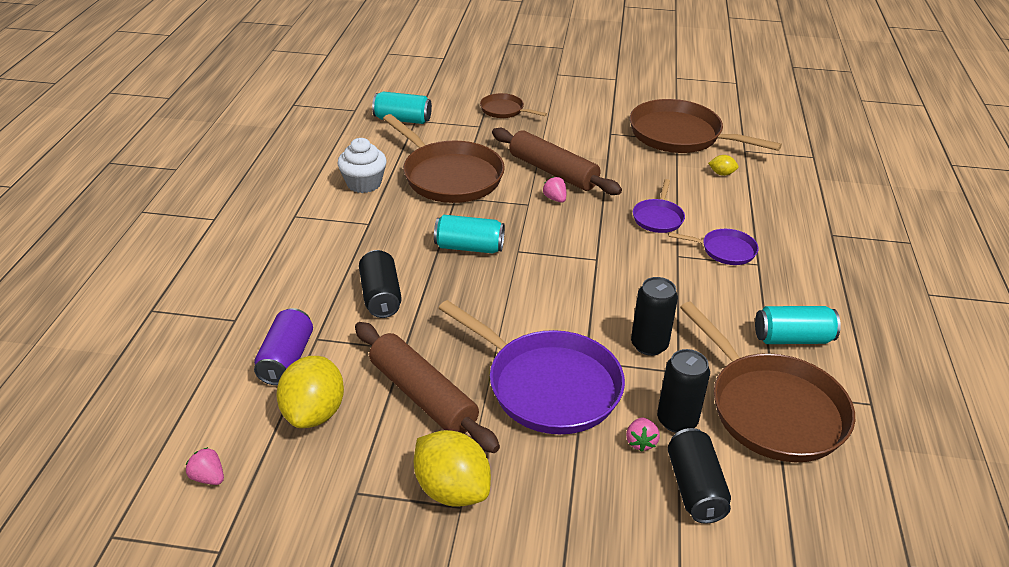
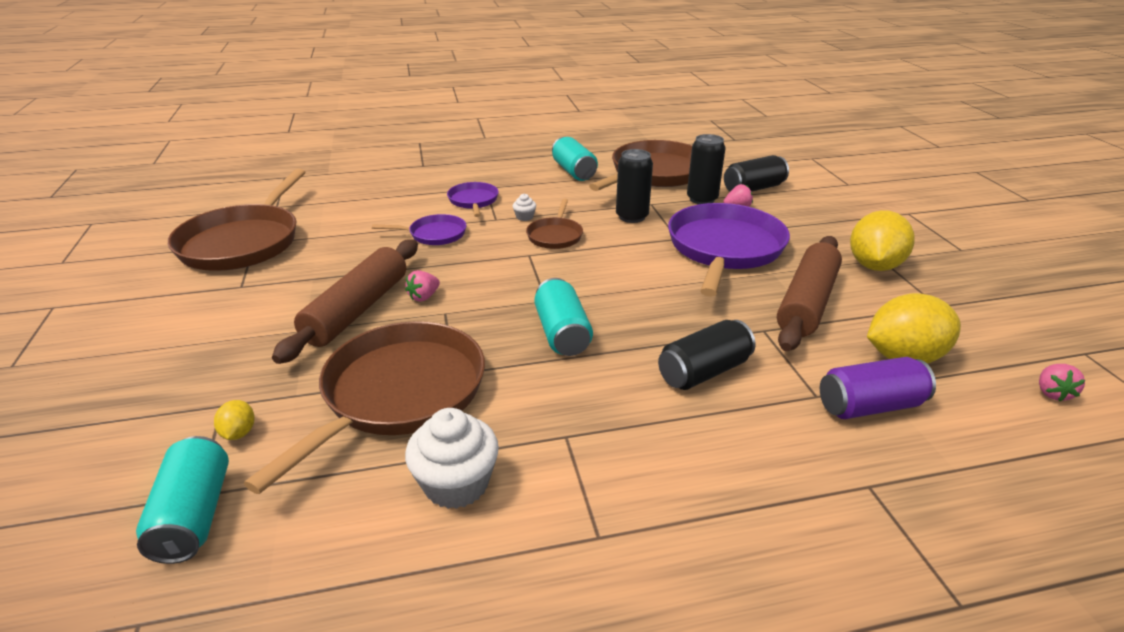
camera: 110 degrees left, 5 degrees down
brown pan [480,93,547,118] -> brown pan moved to [526,199,583,249]
yellow lemon [708,155,738,176] -> yellow lemon moved to [214,400,255,440]
none -> white cupcake [513,194,536,221]

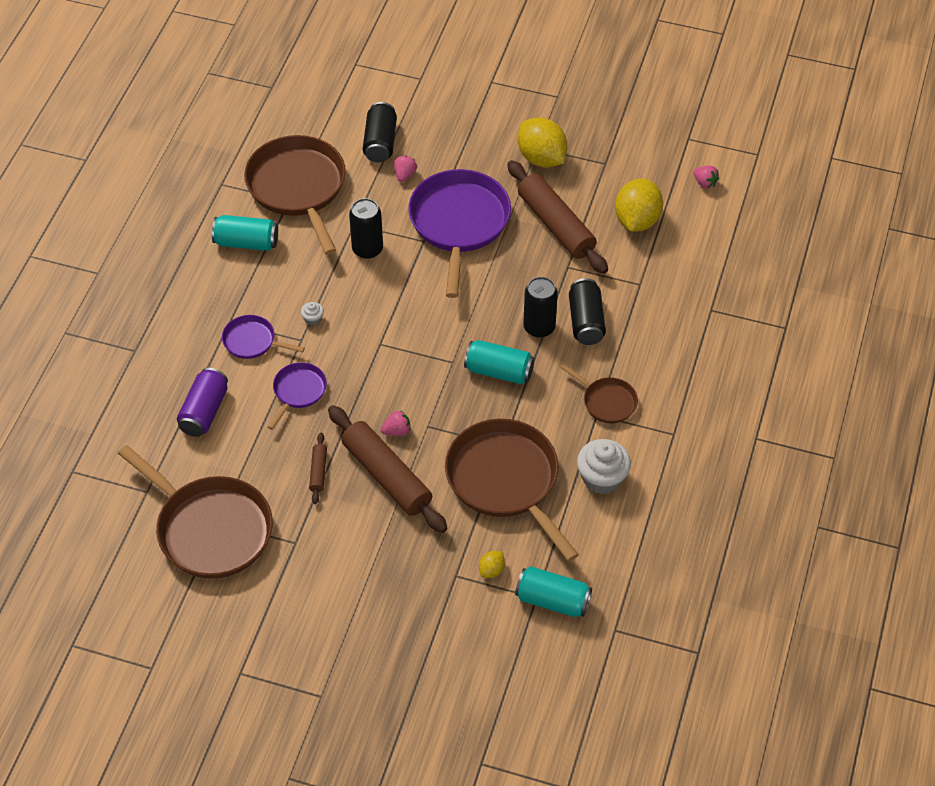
camera: 60 degrees left, 20 degrees up
yellow lemon [214,400,255,440] -> yellow lemon turned 75 degrees counterclockwise [479,551,505,578]
pink strawberry [405,270,440,302] -> pink strawberry turned 90 degrees counterclockwise [381,410,411,436]
brown pan [526,199,583,249] -> brown pan moved to [561,364,638,423]
purple pan [668,203,790,297] -> purple pan turned 45 degrees clockwise [408,169,511,298]
black can [687,134,726,204] -> black can moved to [523,277,558,338]
purple can [820,357,936,419] -> purple can moved to [177,368,228,437]
none -> brown rolling pin [309,433,327,504]

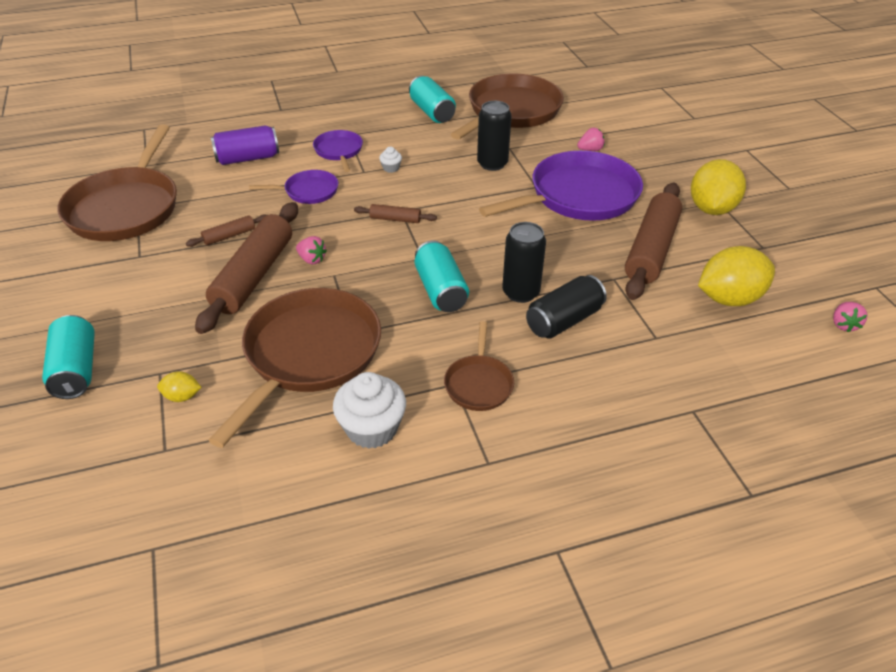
camera: 55 degrees right, 10 degrees down
black can [363,102,397,162] -> none
turquoise can [515,566,592,617] -> turquoise can moved to [42,315,95,399]
none -> brown rolling pin [354,204,437,223]

